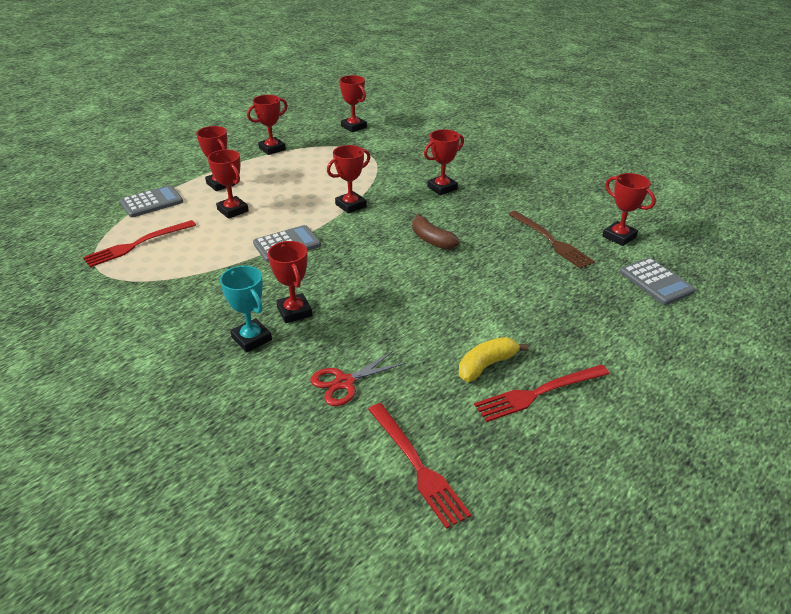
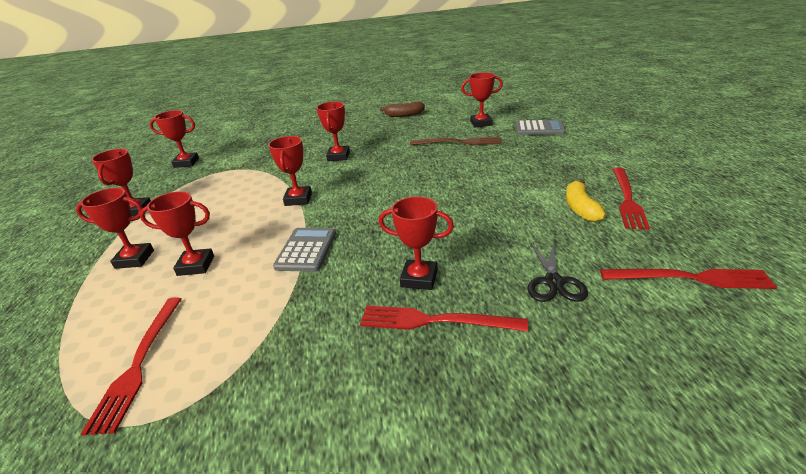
camera: 50 degrees left, 5 degrees down
grey calculator [120,185,183,217] -> none
turquoise trophy [220,266,272,353] -> red fork [360,306,528,332]
red scissors [311,351,406,406] -> black scissors [527,241,588,302]
brown banana [412,213,460,250] -> brown banana moved to [380,102,425,117]

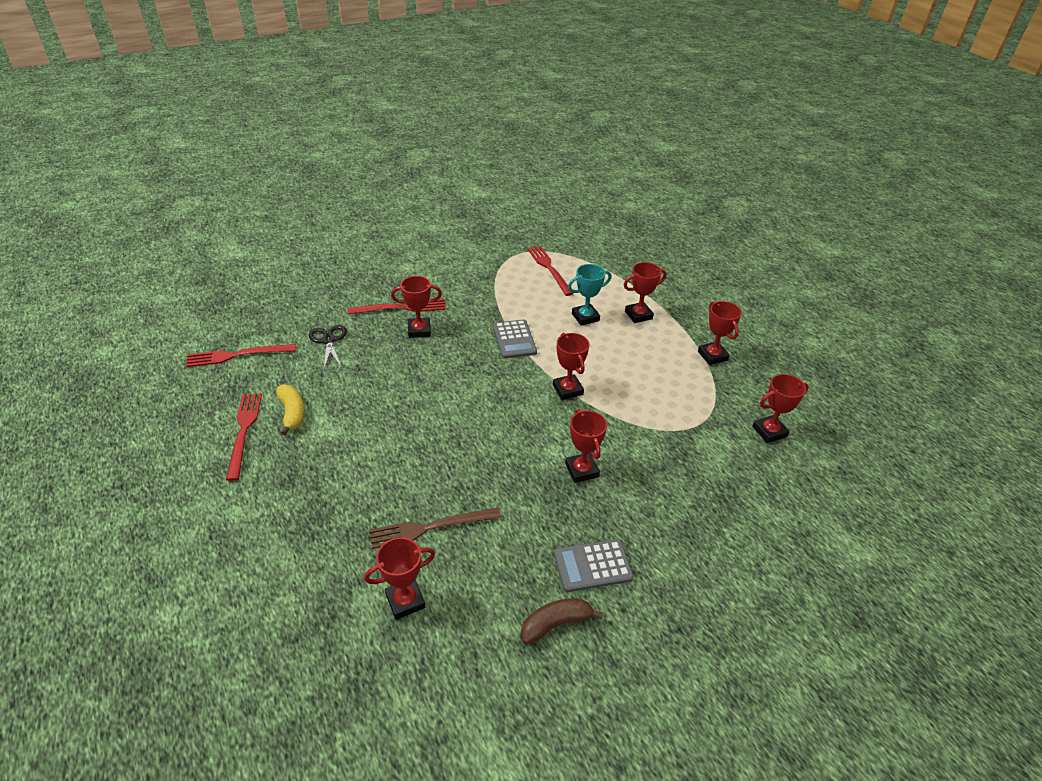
camera: 155 degrees right, 10 degrees up
red trophy [140,191,214,276] -> turquoise trophy [568,264,611,326]
grey calculator [516,120,566,135] -> grey calculator moved to [554,539,634,592]

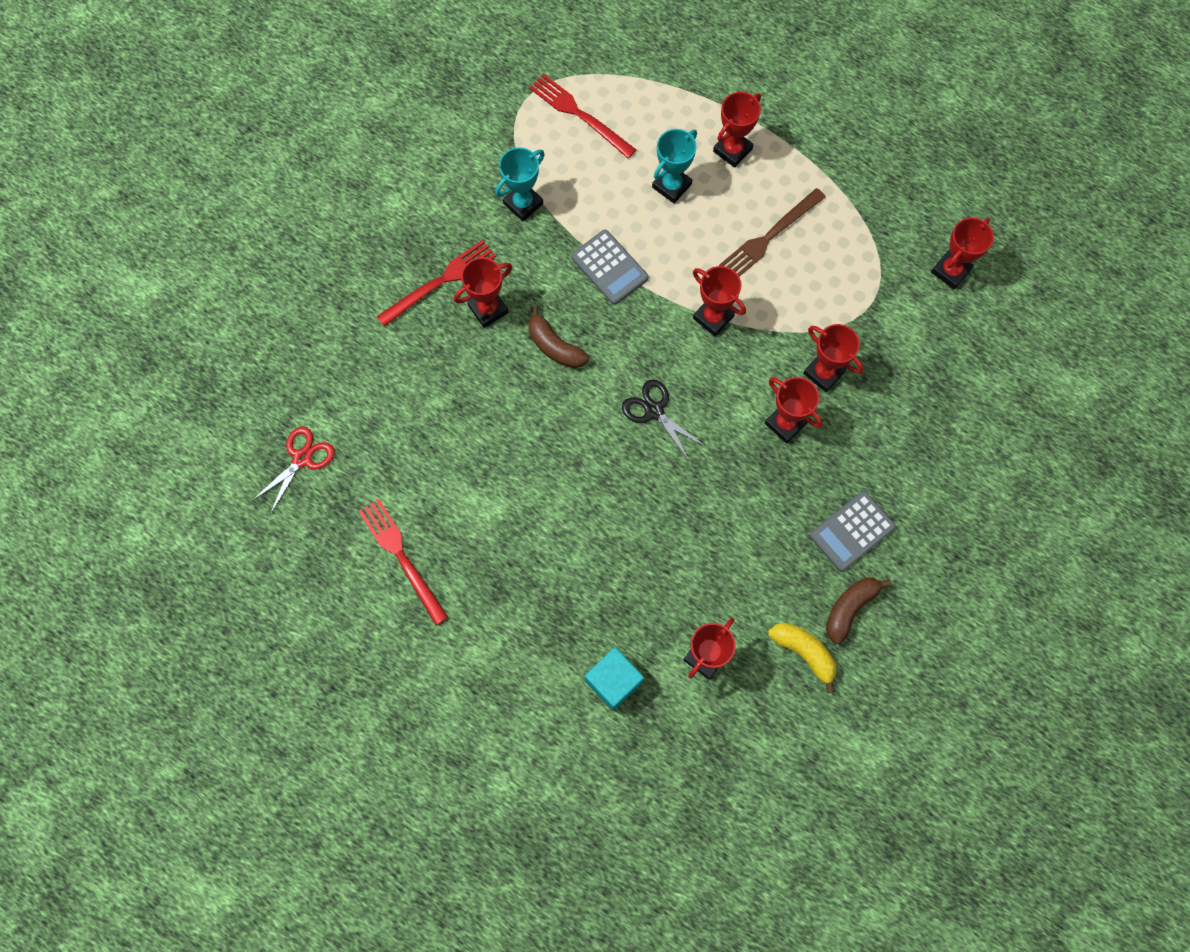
camera: 25 degrees left, 30 degrees up
red fork [186,344,296,367] -> red scissors [252,426,335,514]
yellow banana [276,385,304,435] -> yellow banana moved to [768,623,836,693]
black scissors [309,325,347,368] -> black scissors moved to [622,379,706,460]
brown fork [369,508,501,549] -> brown fork moved to [719,188,826,277]
red trophy [698,301,742,365] -> red trophy moved to [803,324,864,392]
none -> turquoise trophy [495,147,545,221]
none -> brown banana [529,306,589,368]
none -> turquoise cube [585,647,644,711]

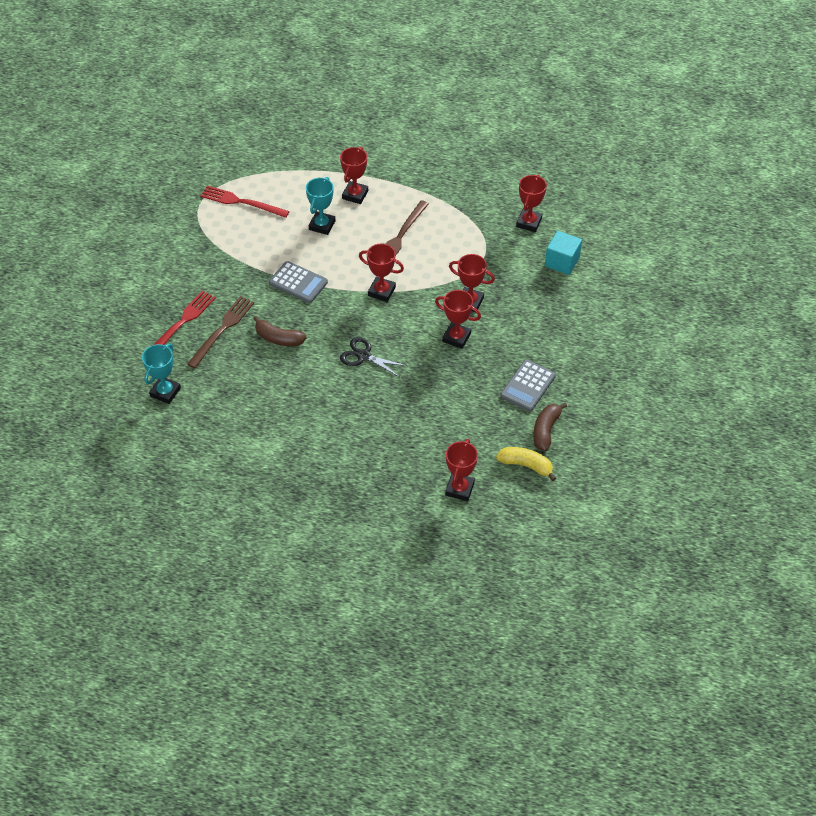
camera: 20 degrees left, 20 degrees down
red scissors [252,426,335,514] -> none
red fork [359,499,448,625] -> none
red trophy [454,257,512,328] -> brown fork [187,296,254,368]
turquoise trophy [495,147,545,221] -> turquoise trophy moved to [142,343,181,404]
turquoise cube [585,647,644,711] -> turquoise cube moved to [545,231,582,275]

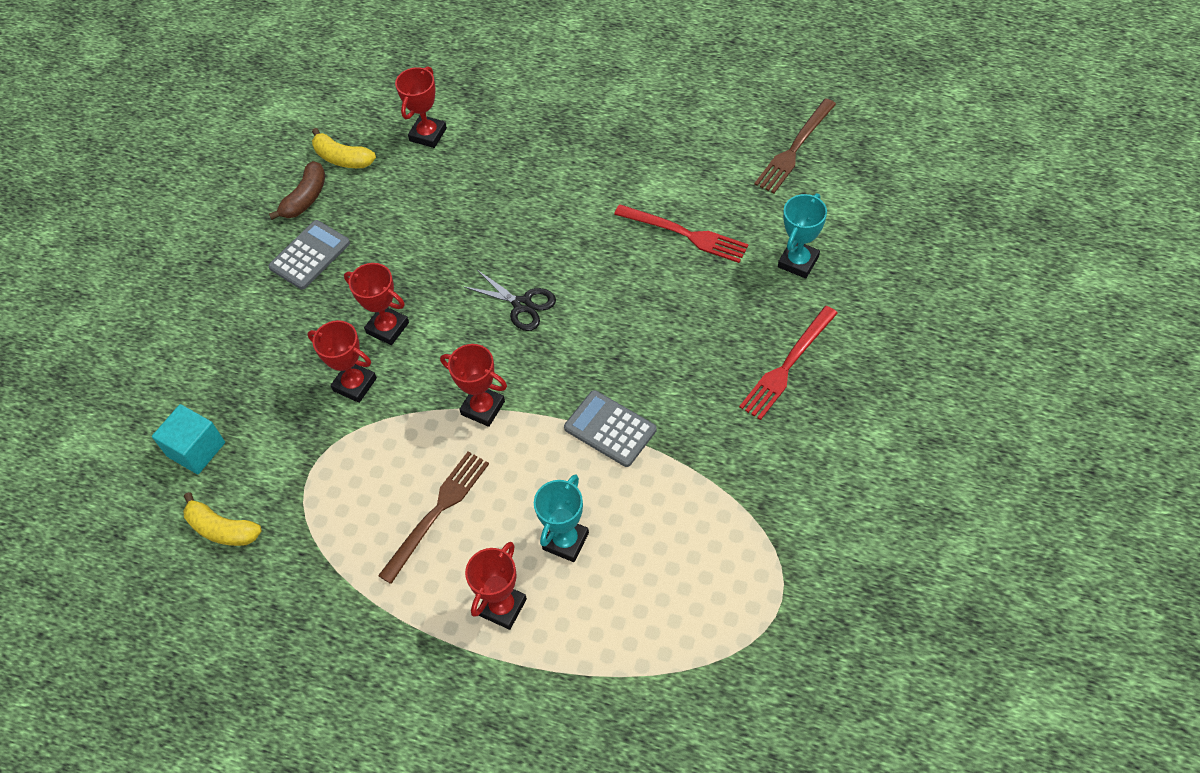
camera: 170 degrees left, 5 degrees up
brown fork [187,296,254,368] -> brown fork moved to [754,98,836,193]
red fork [200,186,289,218] -> red fork moved to [614,204,749,263]
brown banana [253,316,307,346] -> none
red trophy [516,174,547,232] -> yellow banana [183,492,262,546]

